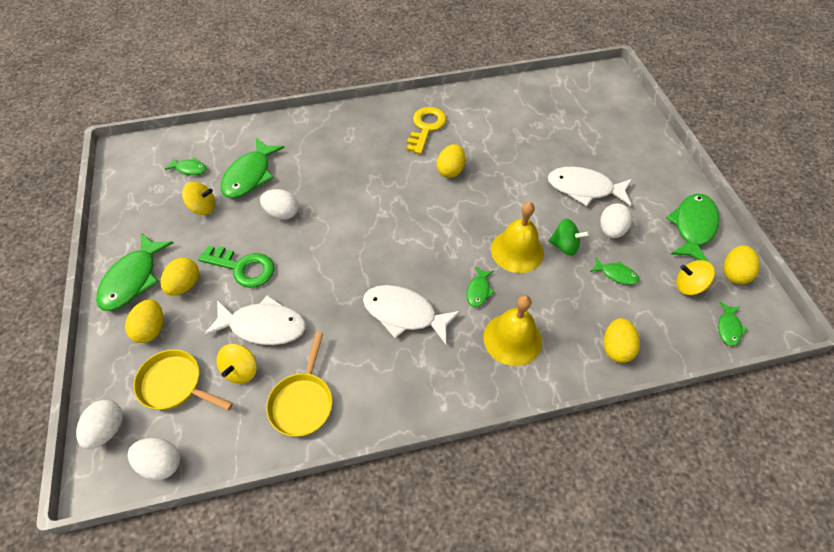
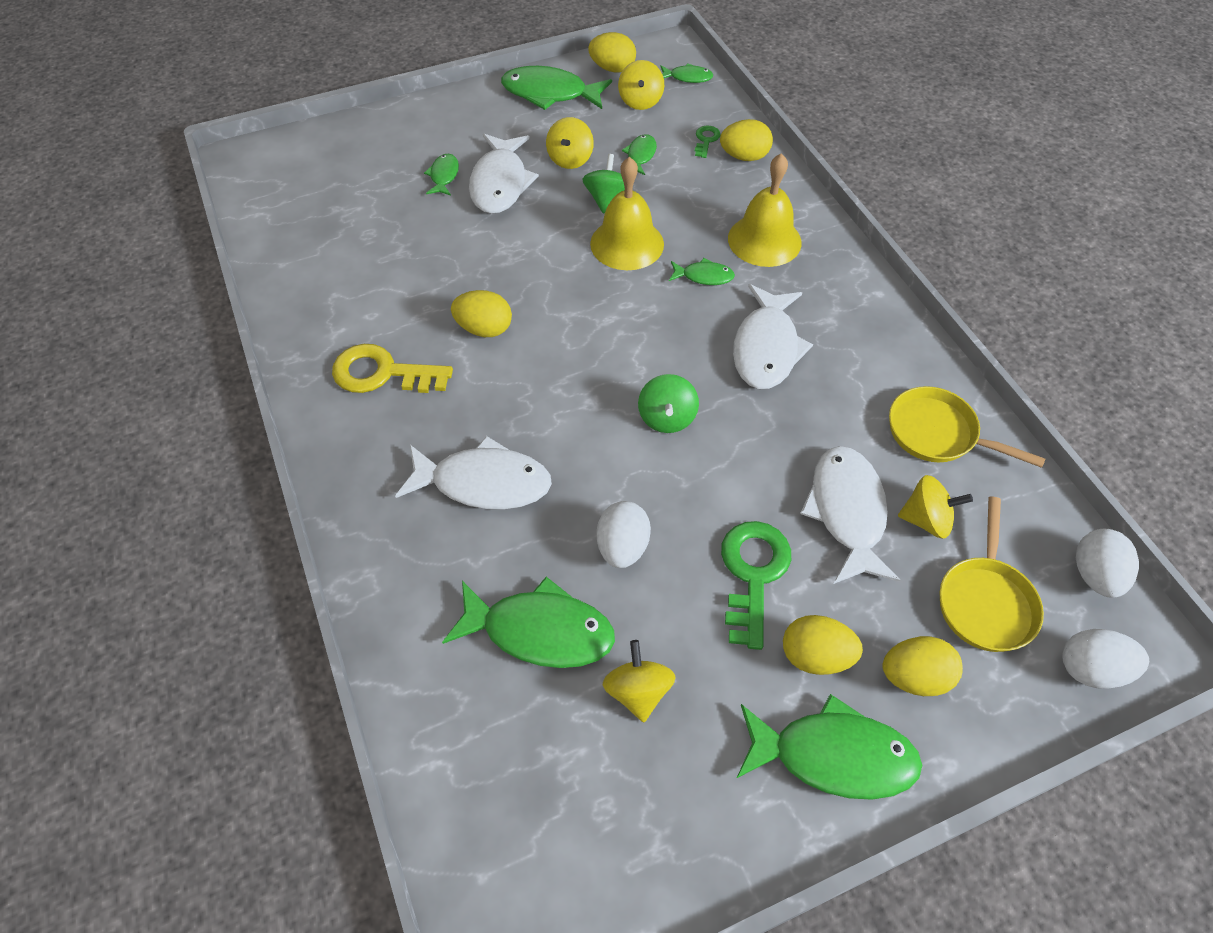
camera: 100 degrees left, 0 degrees up
green fish [165,157,207,175] -> green fish moved to [424,154,459,195]
yellow pan [266,332,332,437] -> yellow pan turned 150 degrees counterclockwise [889,386,1045,468]
white egg [600,203,632,238] -> yellow spinning top [546,117,594,169]
none -> white fish [395,436,552,510]
none -> green spinning top [638,374,699,433]
none -> green key [694,126,721,158]

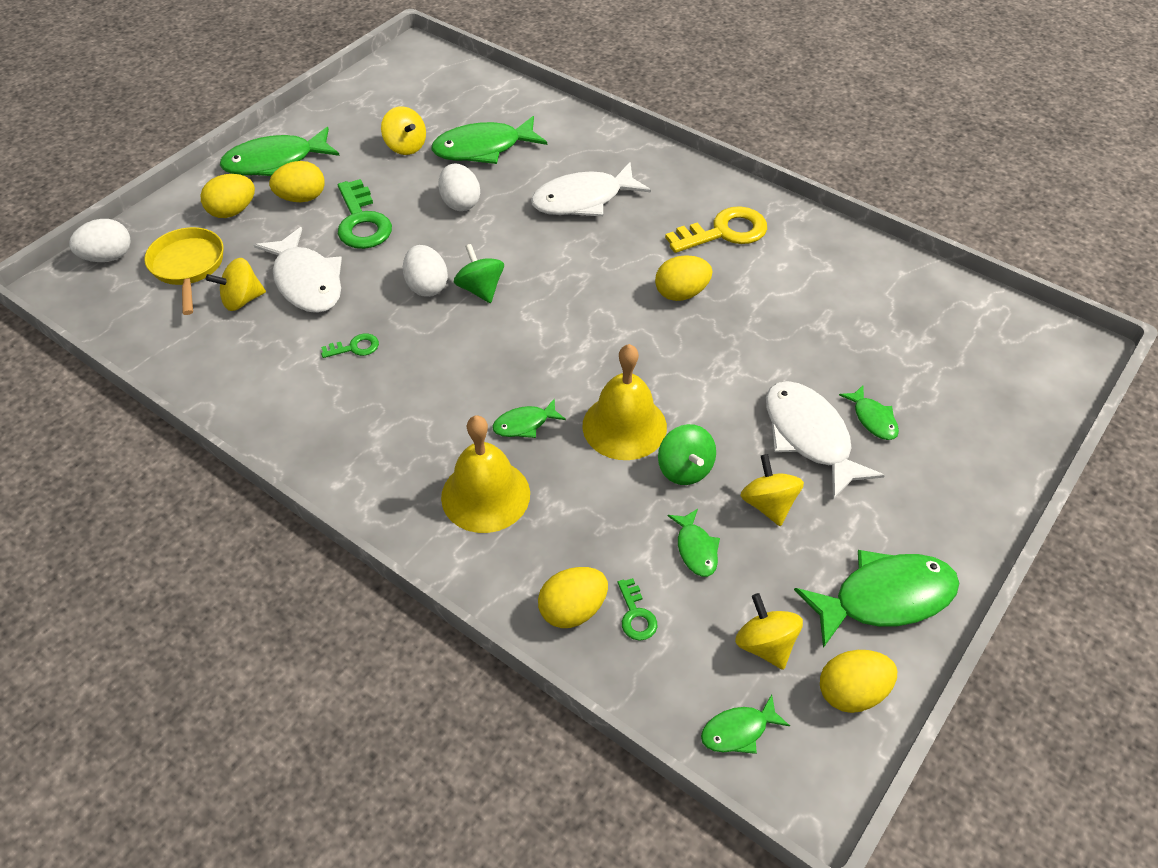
camera: 150 degrees right, 5 degrees down
white fish [733,284,813,389] -> none
yellow pan [889,386,1045,468] -> none
white egg [1076,529,1139,598] -> white egg moved to [403,245,448,297]
none -> green key [321,333,379,358]

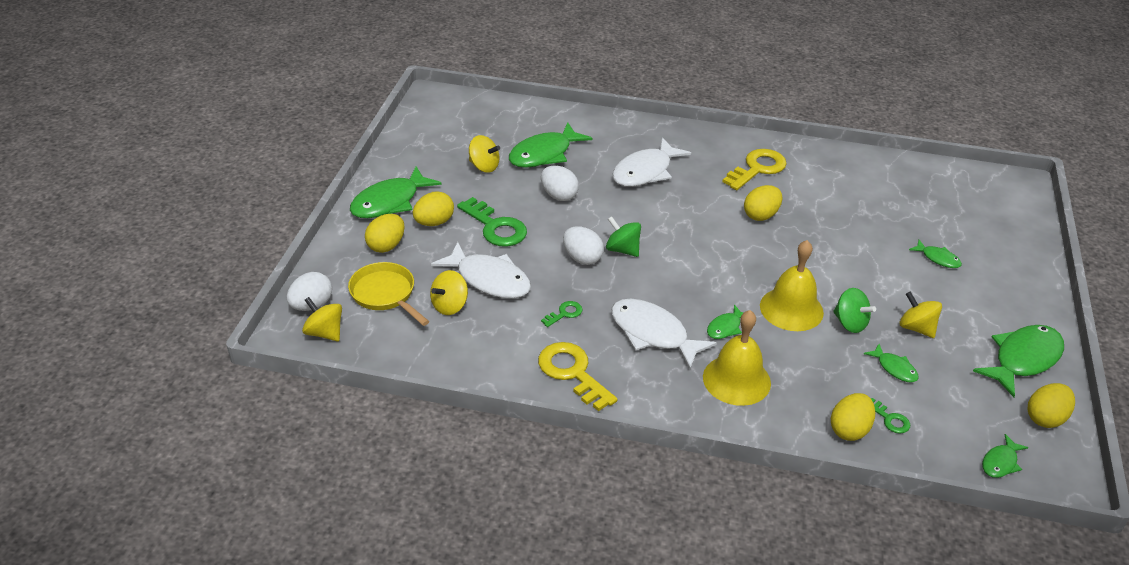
camera: 25 degrees left, 10 degrees down
yellow spinning top [735,593,803,670] -> yellow spinning top moved to [302,297,342,341]
white fish [766,381,885,500] -> white fish moved to [611,299,717,369]
none -> yellow key [538,342,618,411]

